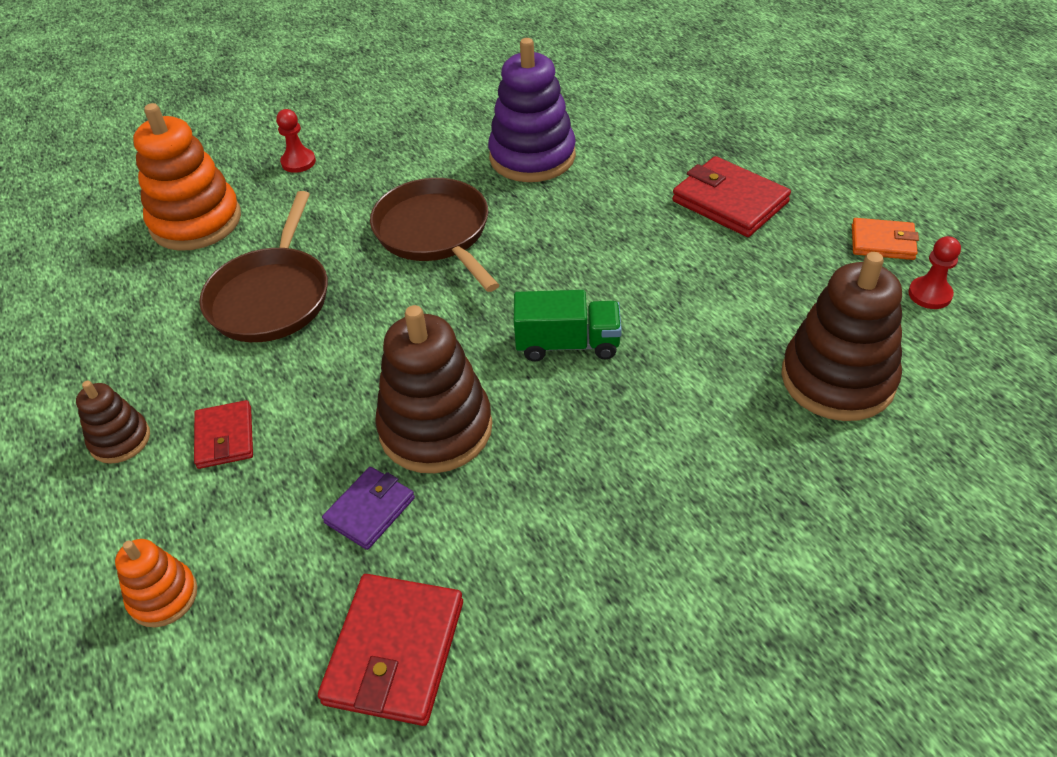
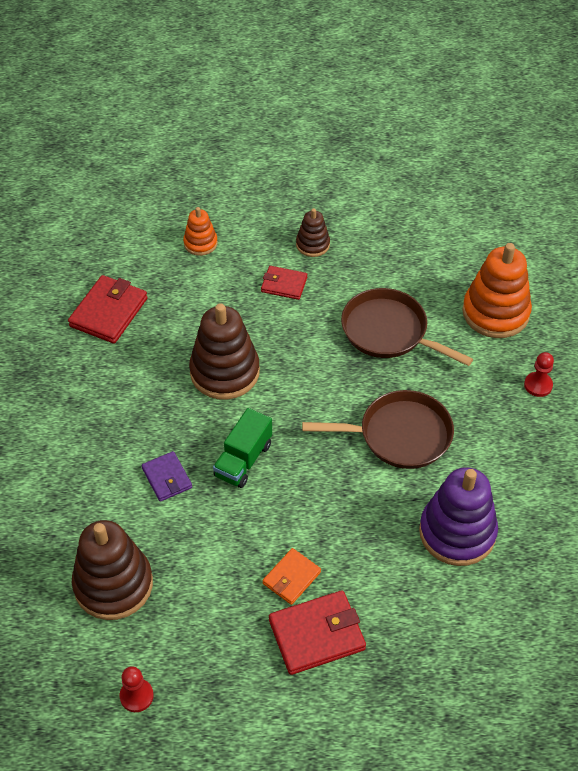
camera: 115 degrees right, 5 degrees up
red wallet [318,574,463,726] -> red wallet turned 75 degrees clockwise [68,275,148,344]
purple wallet [322,467,415,550] -> purple wallet moved to [142,451,192,502]
orange wallet [852,218,919,260] -> orange wallet moved to [263,548,321,605]

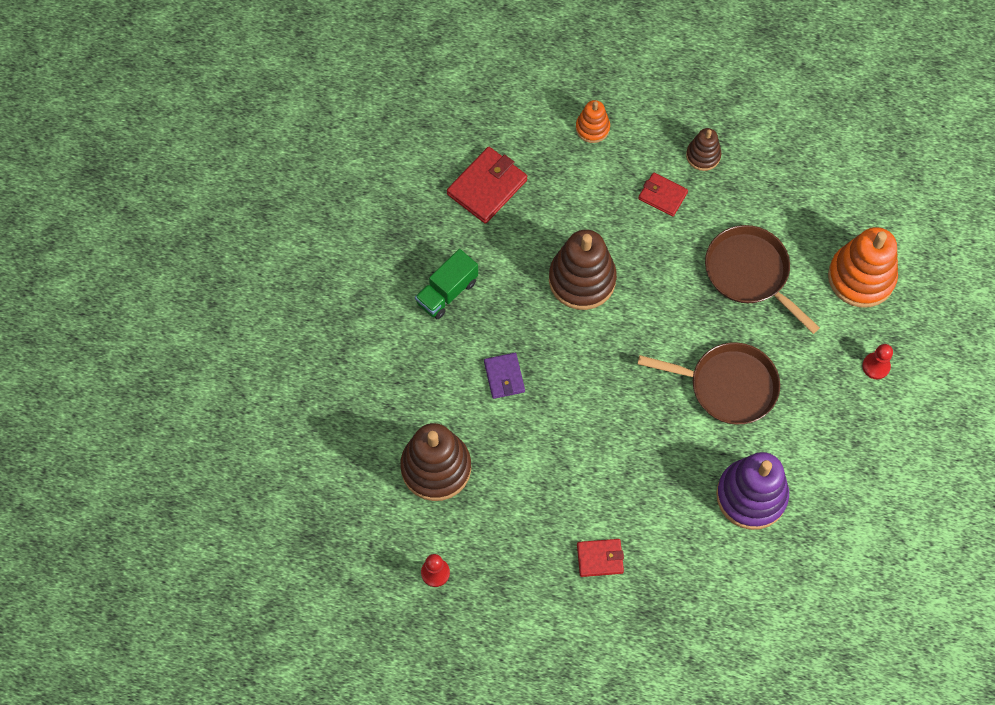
camera: 15 degrees right, 15 degrees up
green truck [213,408,272,488] -> green truck moved to [415,249,478,319]
orange wallet [263,548,321,605] -> none
red wallet [269,590,366,675] -> red wallet [577,539,624,577], size x0.61

